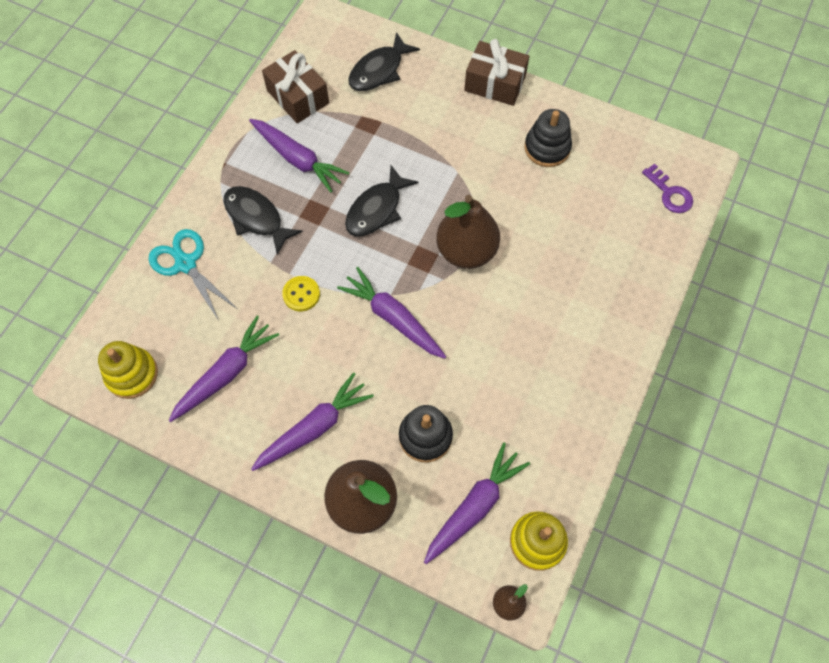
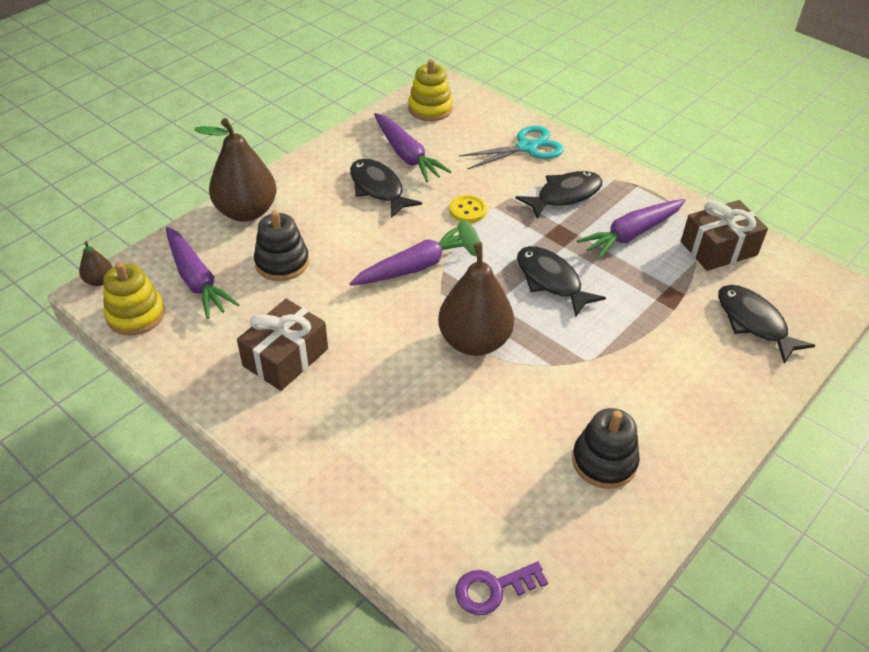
camera: 105 degrees right, 20 degrees down
purple carrot [251,373,374,471] -> none
brown gift [464,39,529,106] -> brown gift moved to [237,299,328,391]
none -> black fish [350,159,422,218]

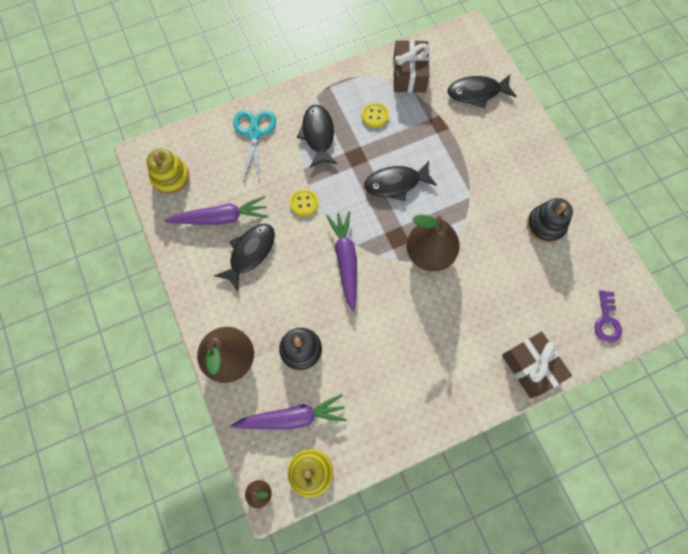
camera: 65 degrees left, 25 degrees up
brown gift [237,299,328,391] -> brown gift moved to [502,331,572,398]
black fish [350,159,422,218] -> black fish turned 135 degrees clockwise [214,224,275,291]
purple carrot [577,199,686,260] -> yellow button [362,102,389,128]

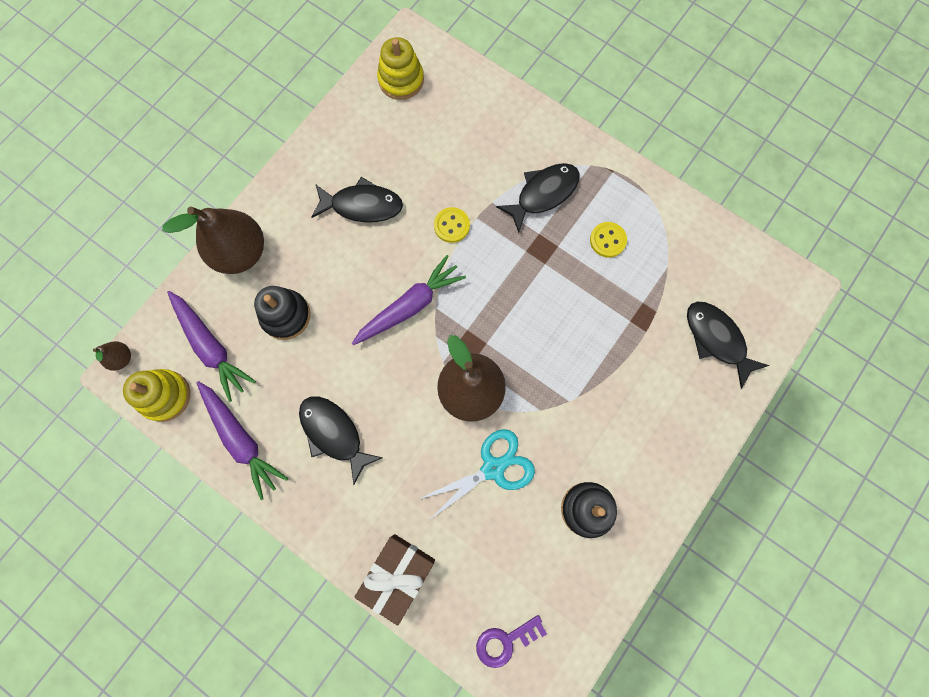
camera: 60 degrees right, 5 degrees up
purple carrot [165,196,268,225] -> purple carrot moved to [197,381,288,500]
turquoise scissors [233,110,276,183] -> turquoise scissors moved to [419,429,535,519]
black fish [364,161,437,201] -> black fish moved to [299,396,383,485]
brown gift [393,40,430,93] -> none

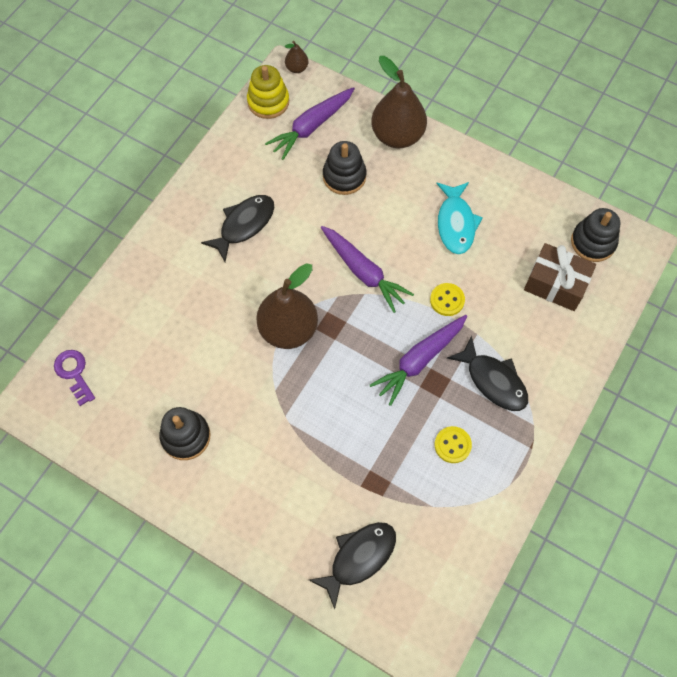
camera: 85 degrees right, 10 degrees down
purple carrot [197,381,288,500] -> purple carrot moved to [370,315,467,406]
black fish [311,177,403,223] -> turquoise fish [436,182,483,254]
brown gift [354,534,435,626] -> brown gift moved to [524,243,596,311]
yellow stacking toy [377,37,424,100] -> black stacking toy [571,208,620,262]
turquoise scissors [419,429,535,519] -> none

